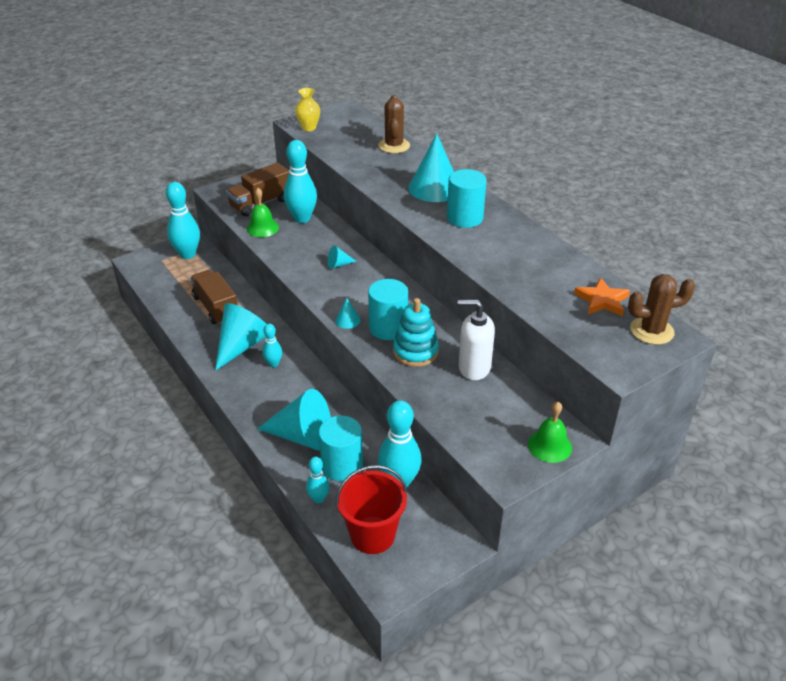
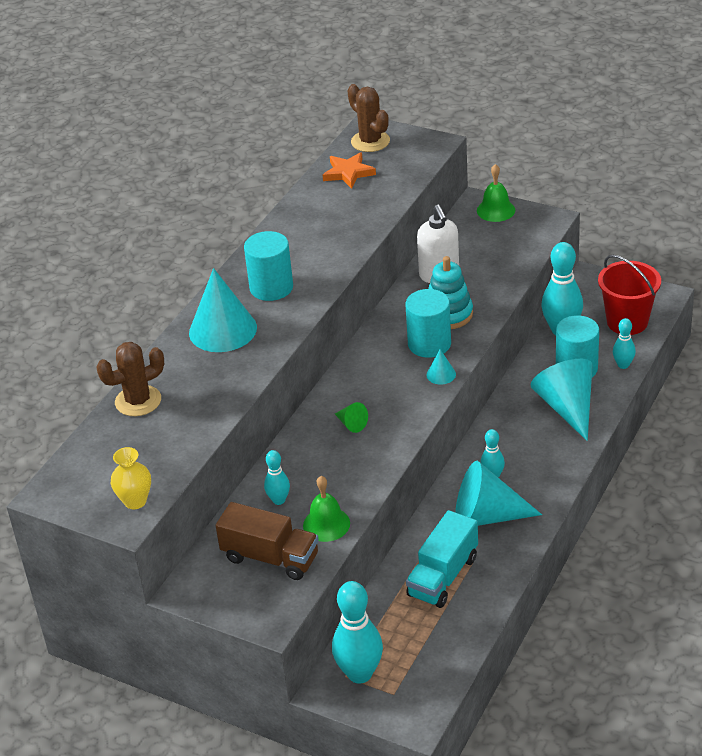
camera: 115 degrees left, 0 degrees up
brown truck [190,270,238,325] -> turquoise truck [406,510,478,608]
turquoise bowling pin [284,140,317,223] -> turquoise bowling pin [264,450,290,505], size x0.53
turquoise cone [328,245,357,269] -> green cone [335,402,368,433]

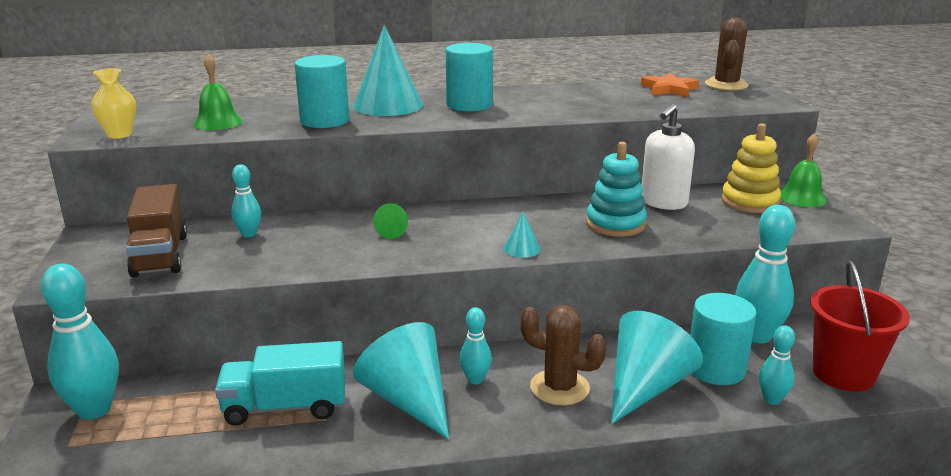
camera: 50 degrees right, 15 degrees down
brown cactus [96,342,164,416] -> brown cactus moved to [520,305,607,405]
green bell [303,476,350,542] -> green bell moved to [193,54,243,130]
turquoise cylinder [405,289,451,358] -> turquoise cylinder moved to [294,55,349,128]
none -> yellow stacking toy [721,123,781,213]

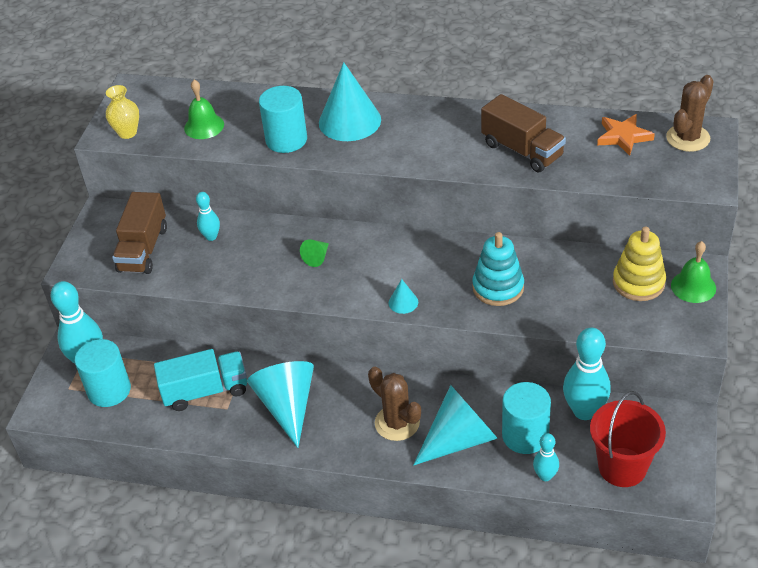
camera: 25 degrees right, 20 degrees up
turquoise truck [215,341,345,426] -> turquoise truck turned 150 degrees clockwise [154,349,247,411]
turquoise cylinder [446,43,493,111] -> turquoise cylinder moved to [75,339,131,407]
turquoise bowling pin [460,307,492,384] -> none
white soap dispenser [641,104,695,210] -> none
none -> brown truck [481,94,566,172]

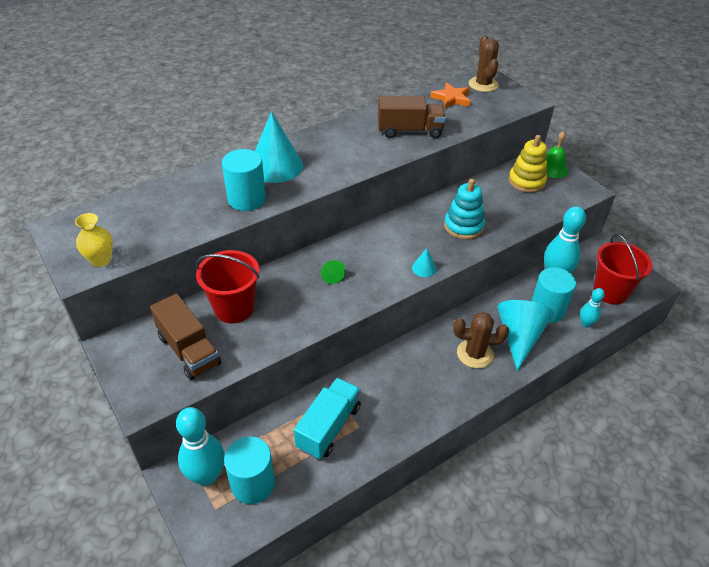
camera: 50 degrees left, 0 degrees up
green bell [184,80,224,139] -> none
turquoise bowling pin [196,192,220,241] -> red bucket [196,250,260,323]
turquoise cone [247,361,314,448] -> none

